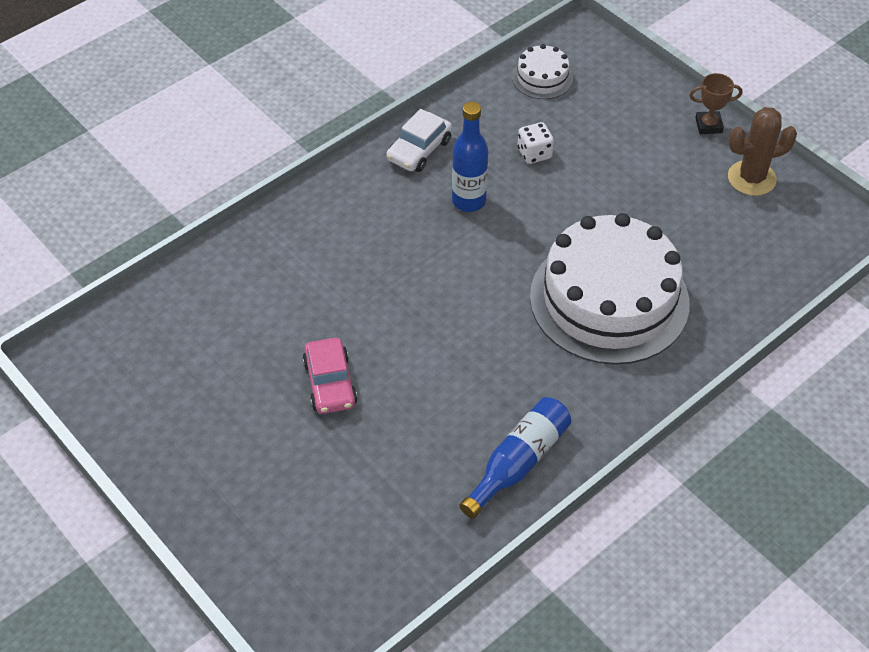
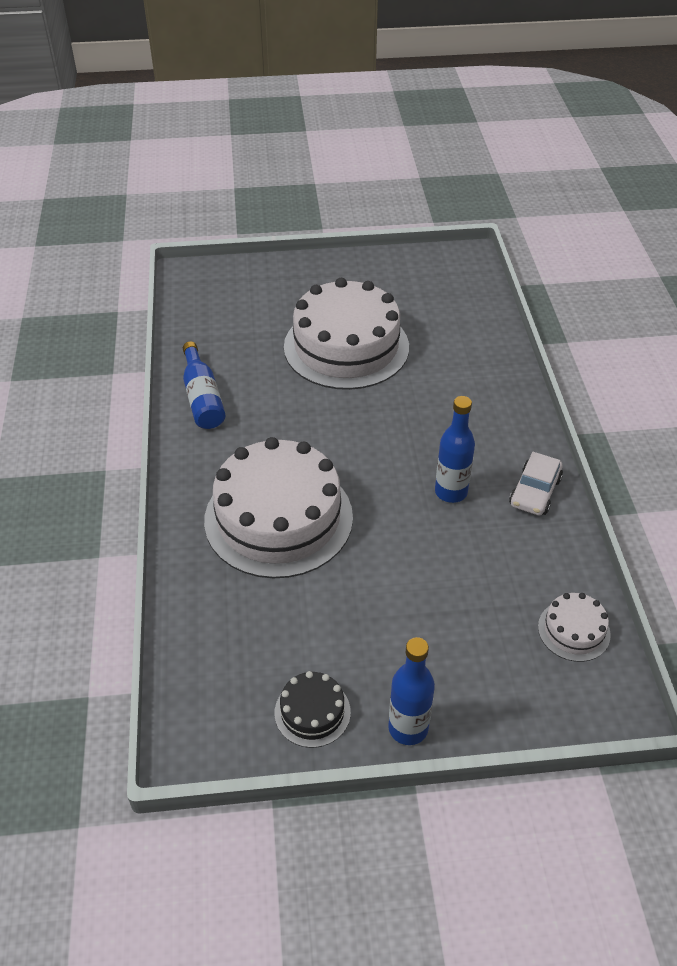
camera: 125 degrees right, 5 degrees down
pink car [302,338,357,414] -> white cake [284,278,409,390]
white car [386,109,452,172] -> white car turned 135 degrees counterclockwise [509,452,563,515]
white dice [518,122,554,164] -> none
brown trophy [689,73,743,134] -> blue bottle [388,637,435,745]
brown cactus [728,107,797,196] -> black cake [274,671,351,748]

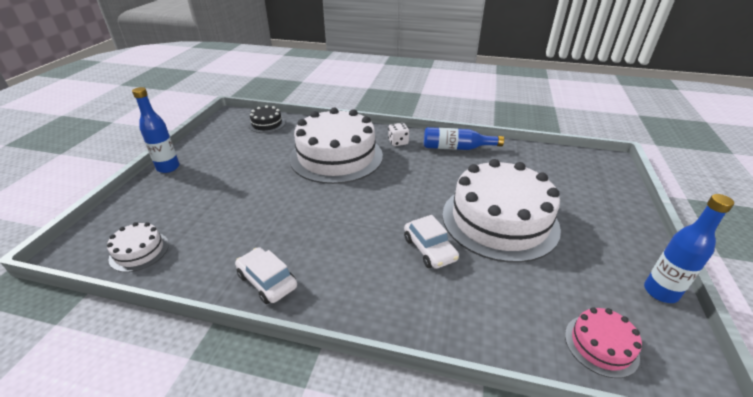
camera: 110 degrees right, 10 degrees down
black cake [274,671,351,748] -> black cake moved to [249,105,285,133]
blue bottle [435,396,475,503] -> blue bottle moved to [644,194,734,303]
none -> white dice [388,123,409,146]
none -> white car [404,215,459,269]
none -> pink cake [565,307,642,378]

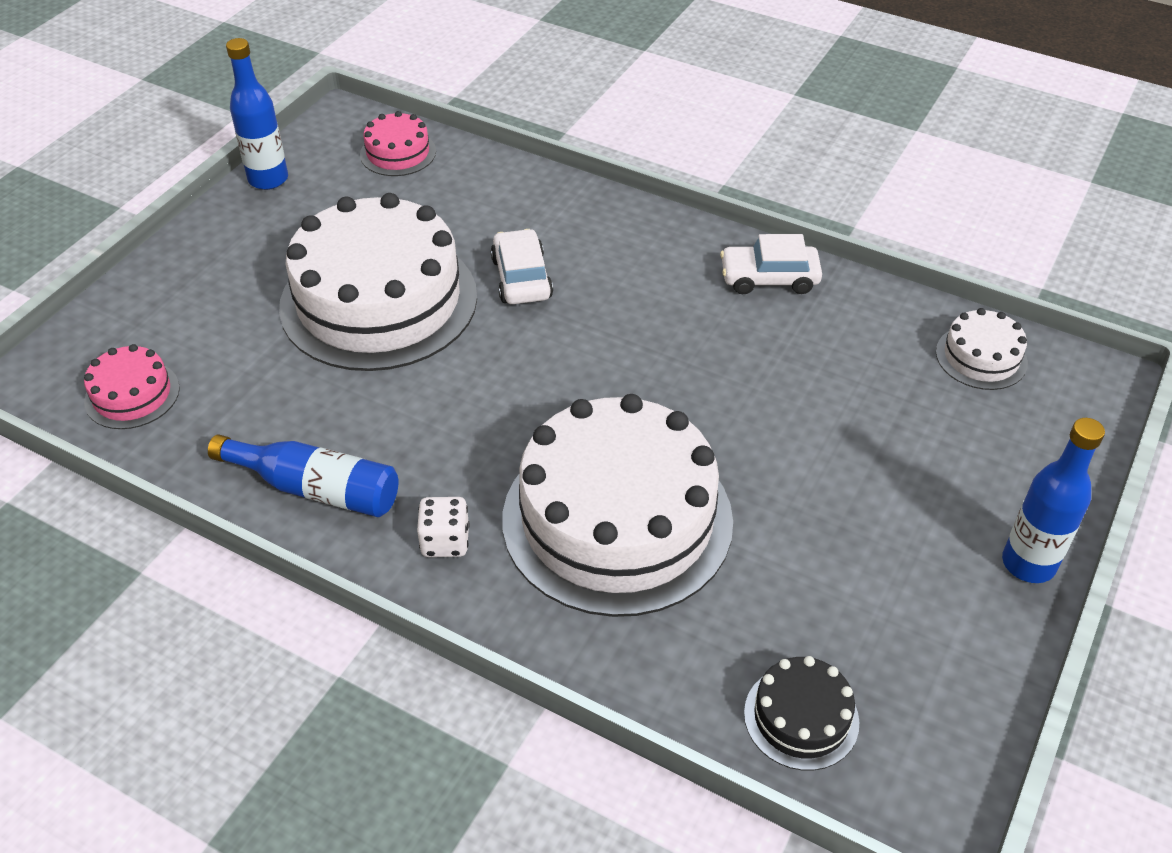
camera: 165 degrees left, 10 degrees up
white car [235,247,297,304] -> white car turned 120 degrees clockwise [720,234,822,294]
none -> pink cake [84,344,180,429]

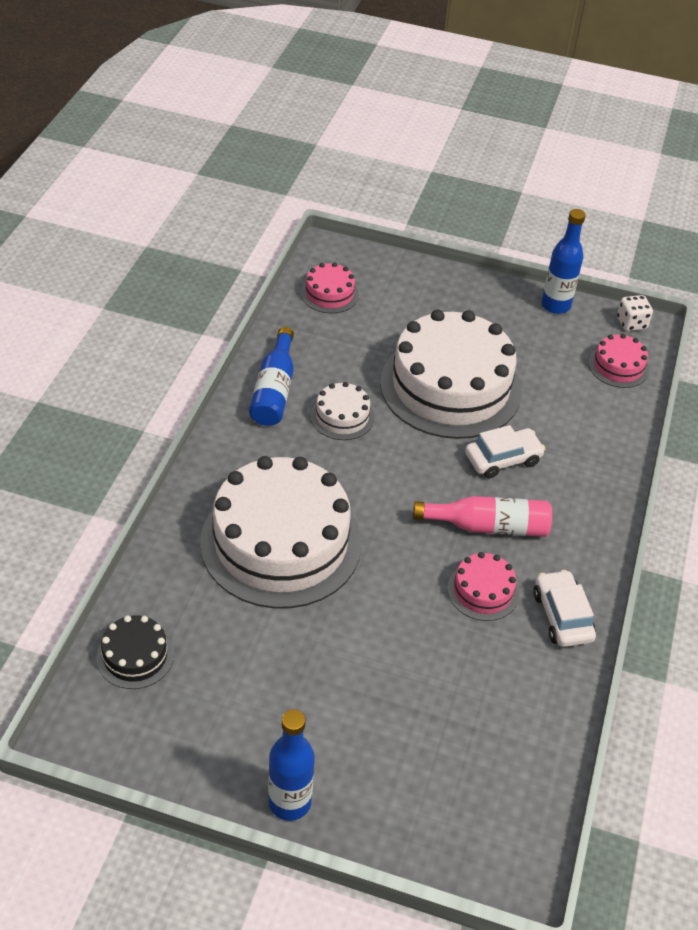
camera: 75 degrees right, 0 degrees up
white dice [417,497,470,557] -> white dice moved to [617,295,653,331]
white cake [936,308,1028,390] -> white cake moved to [310,382,374,440]
none -> pink bottle [413,496,552,537]
none -> pink cake [447,552,519,621]

